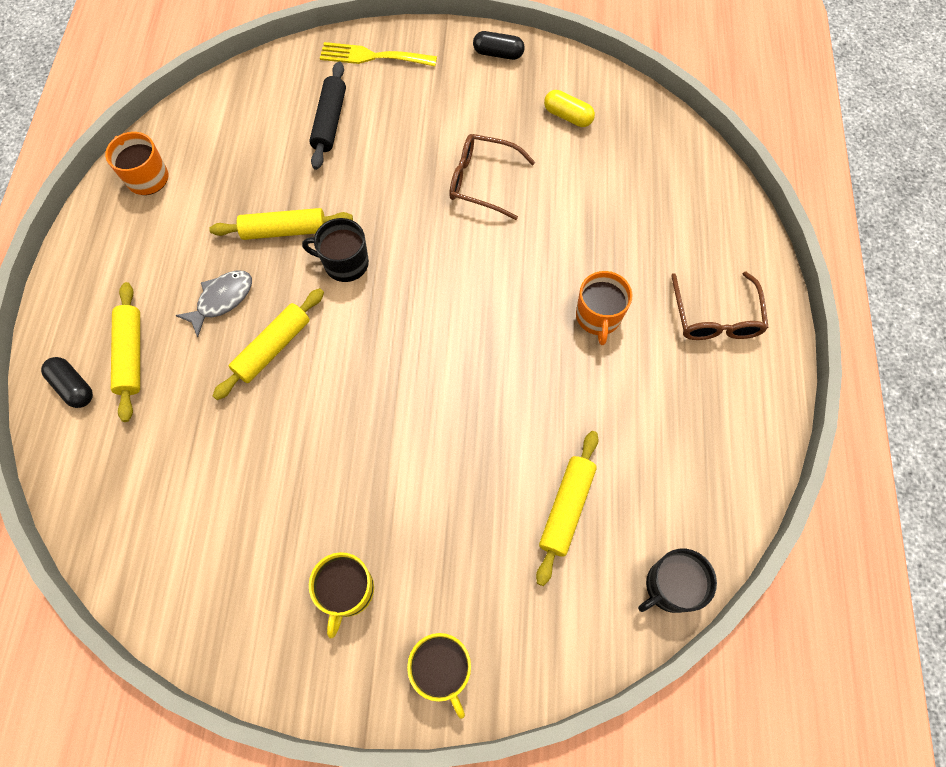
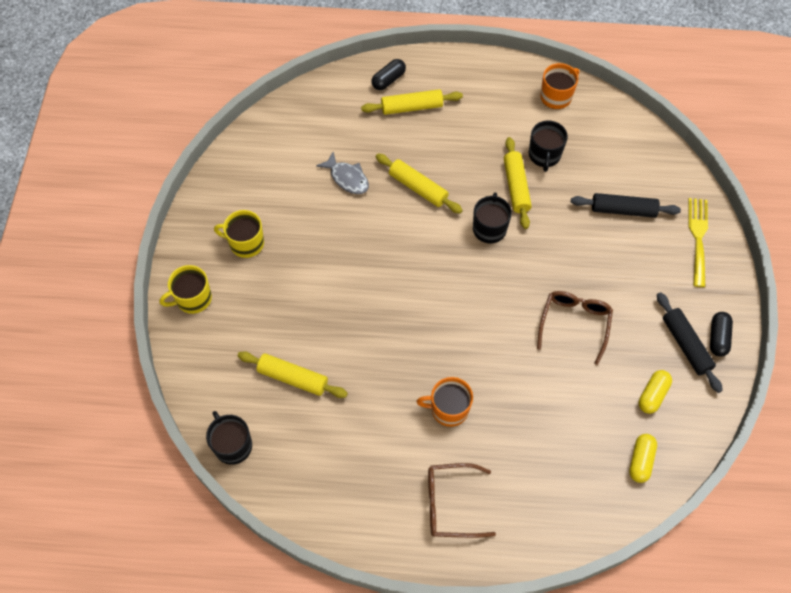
camera: 90 degrees right, 5 degrees down
grey fish [176,270,252,337] -> grey fish moved to [316,152,369,194]
none -> black mug [529,121,568,172]
none -> yellow capsule [629,434,657,483]
none -> black rolling pin [657,292,723,393]

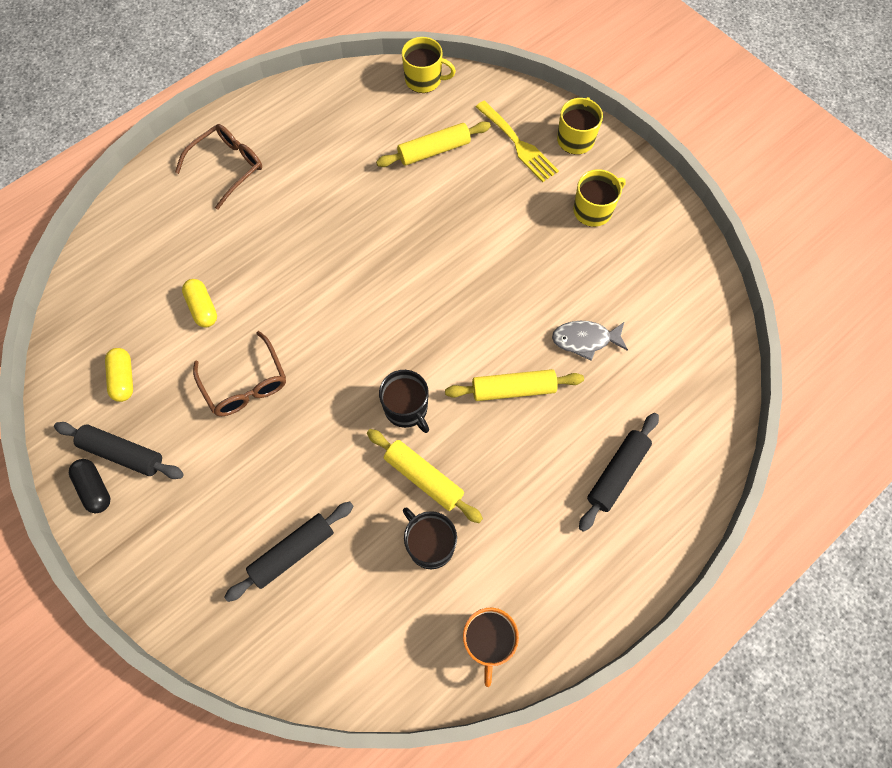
camera: 135 degrees right, 5 degrees up
black mug [206,411,252,465] -> yellow mug [402,37,456,93]
yellow rolling pin [361,89,463,115] -> black rolling pin [579,413,659,532]
black capsule [372,59,406,90] -> none
orange mug [416,377,473,427] -> none
yellow capsule [629,434,657,483] -> yellow capsule moved to [182,279,217,327]
yellow fork [688,198,708,287] -> yellow fork moved to [476,101,559,182]

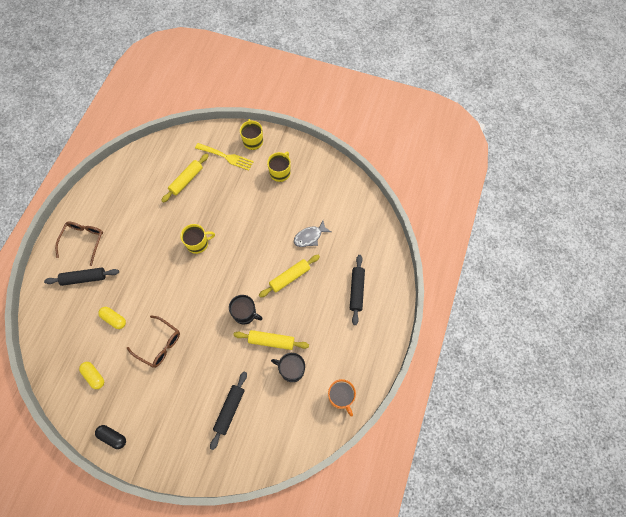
camera: 30 degrees left, 0 degrees up
black rolling pin [54,422,184,479] -> black rolling pin moved to [44,268,119,286]
yellow mug [402,37,456,93] -> yellow mug moved to [180,224,215,254]

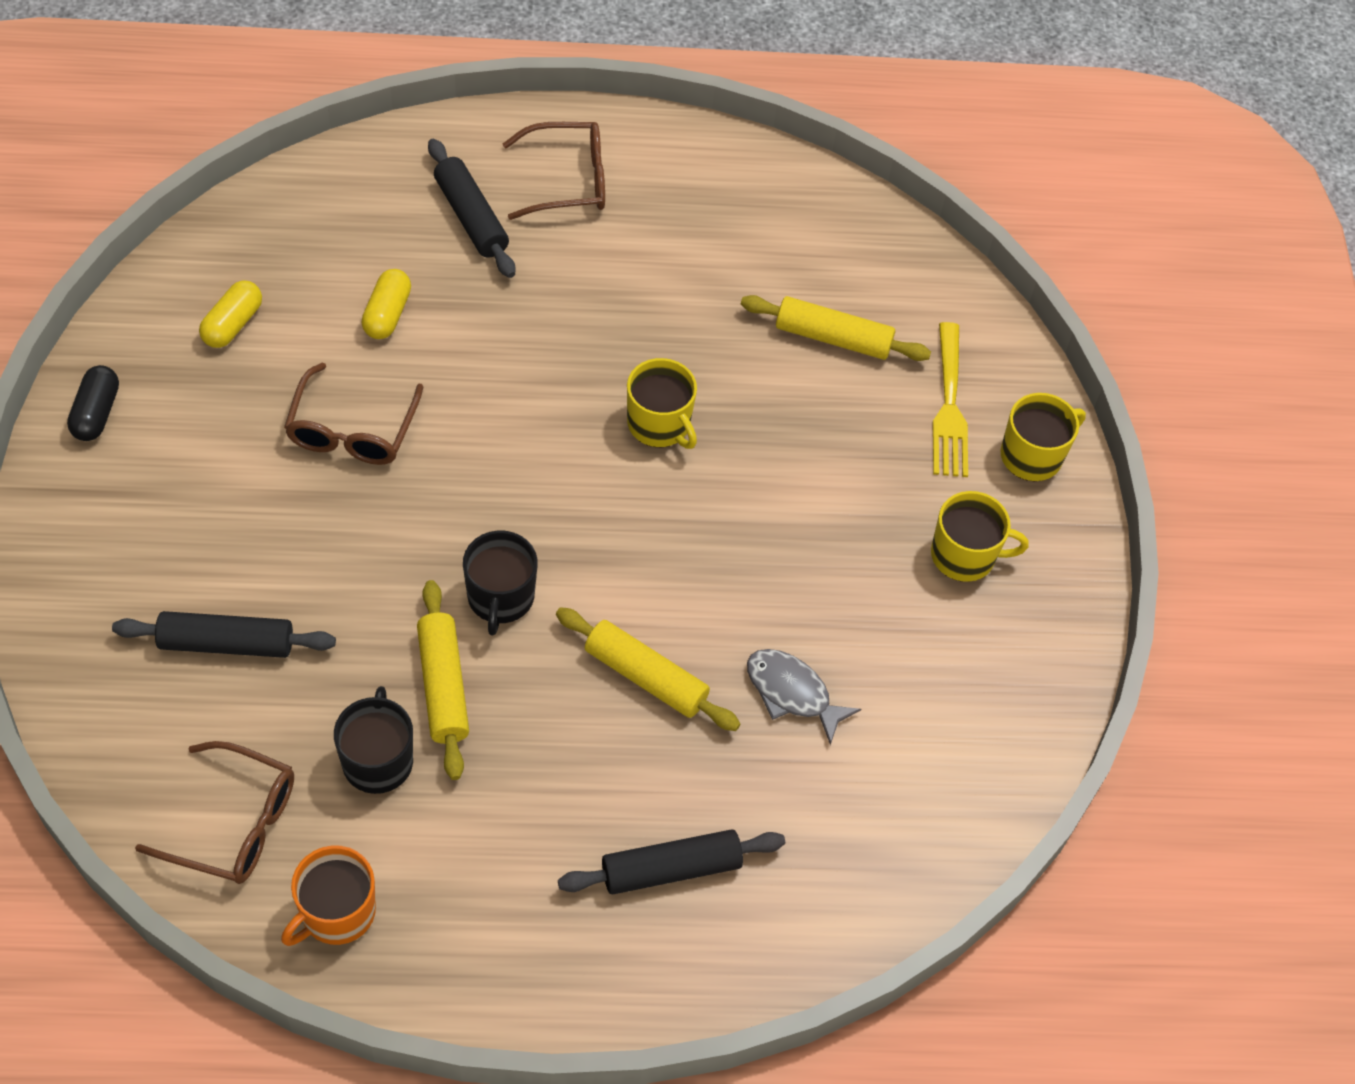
camera: 65 degrees right, 10 degrees down
none -> brown glasses [135,741,294,884]

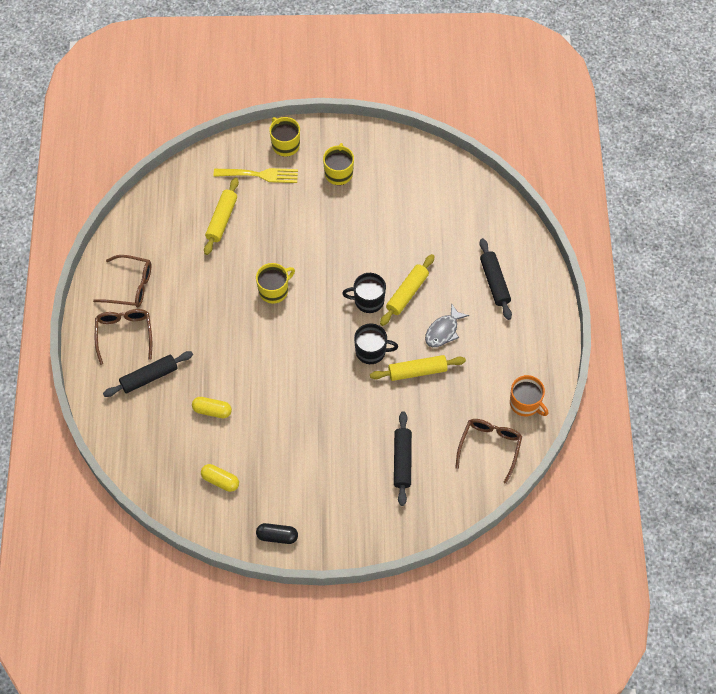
camera: 85 degrees left, 5 degrees up
brown glasses [284,363,423,465] -> brown glasses moved to [93,255,151,307]
black mug [334,686,413,794] -> black mug moved to [342,273,386,313]
grey fish [747,649,861,745] -> grey fish moved to [425,303,469,347]

